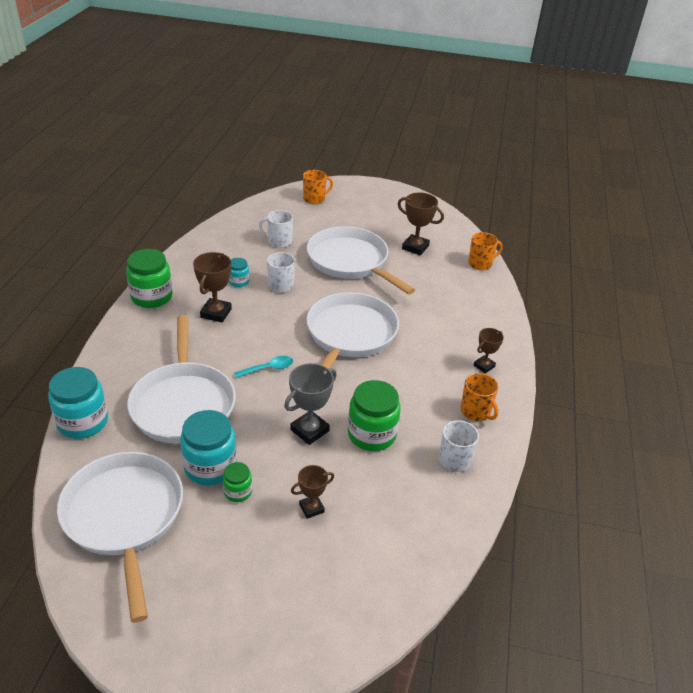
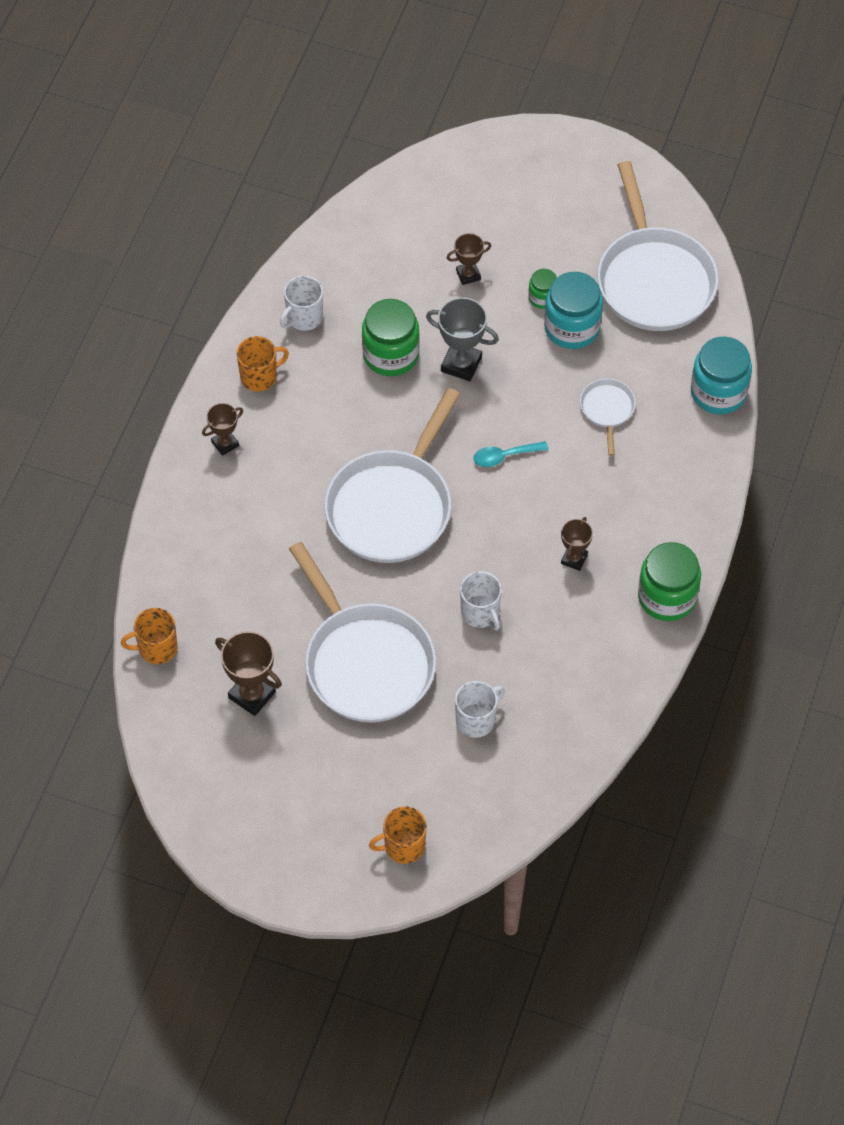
camera: 170 degrees left, 20 degrees up
white pan [127,315,236,444] -> white pan [580,378,636,456], size x0.45
brown trophy [193,252,232,322] -> brown trophy [561,517,593,571], size x0.62
turquoise jar [229,258,249,287] -> none
white mug [259,210,293,248] -> white mug turned 60 degrees counterclockwise [455,681,504,738]
grey trophy [284,363,337,445] -> grey trophy turned 60 degrees clockwise [426,297,499,381]
orange mug [460,373,498,421] -> orange mug turned 90 degrees clockwise [236,336,289,392]

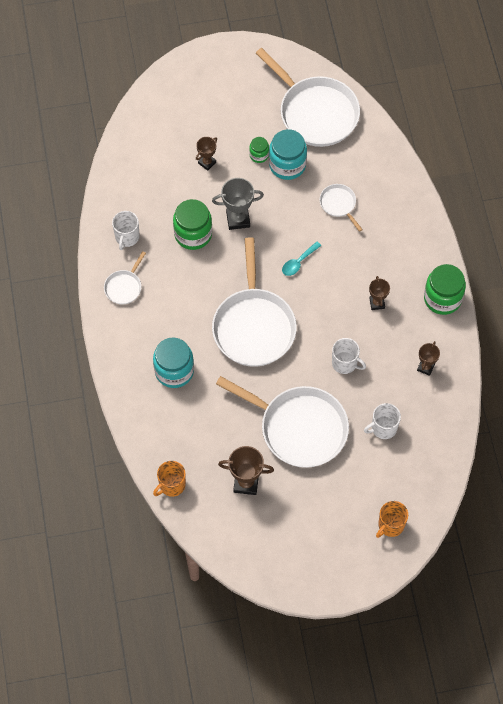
camera: 30 degrees left, 5 degrees up
brown trophy [202,403,243,456] -> brown trophy moved to [417,341,440,376]
orange mug [236,336,289,392] -> white pan [104,251,146,304]
white mug [455,681,504,738] -> white mug turned 135 degrees counterclockwise [364,403,401,439]
turquoise jar [691,337,752,414] -> turquoise jar moved to [153,338,194,388]

